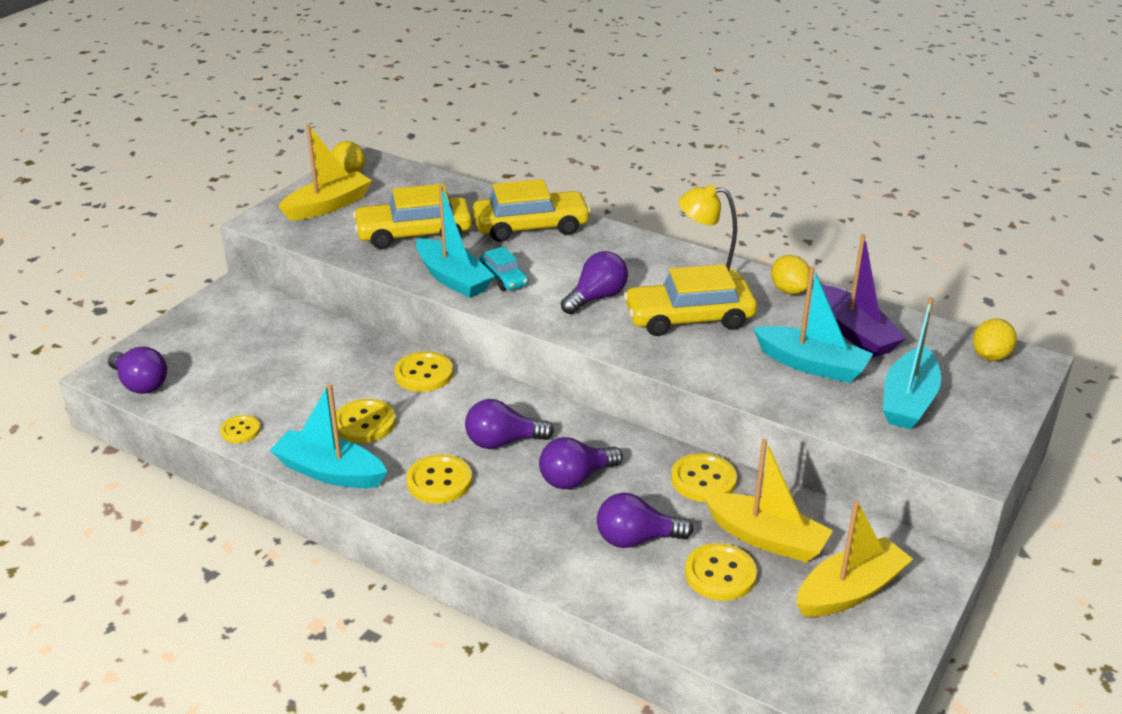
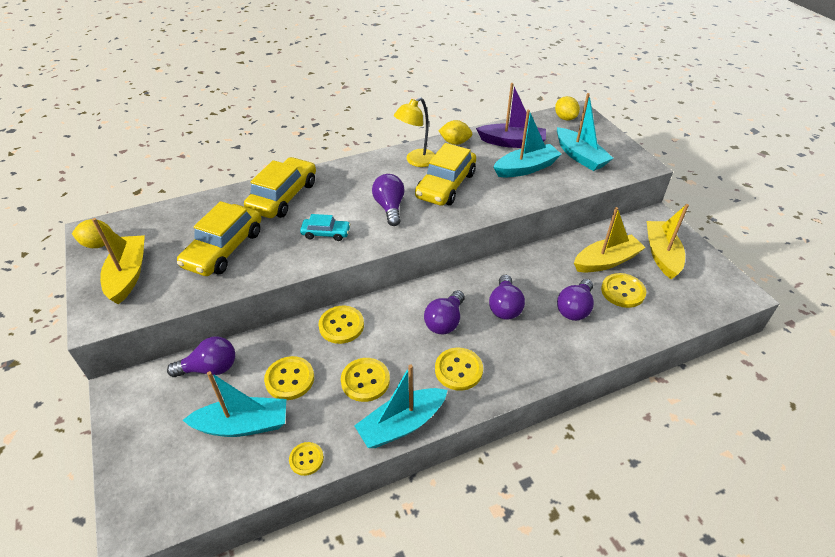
camera: 55 degrees left, 10 degrees up
purple light bulb [108,346,167,394] -> purple light bulb moved to [167,336,235,377]
turquoise boat [416,185,495,298] -> turquoise boat moved to [183,371,286,437]
yellow button [671,453,737,502] -> yellow button moved to [264,356,314,400]

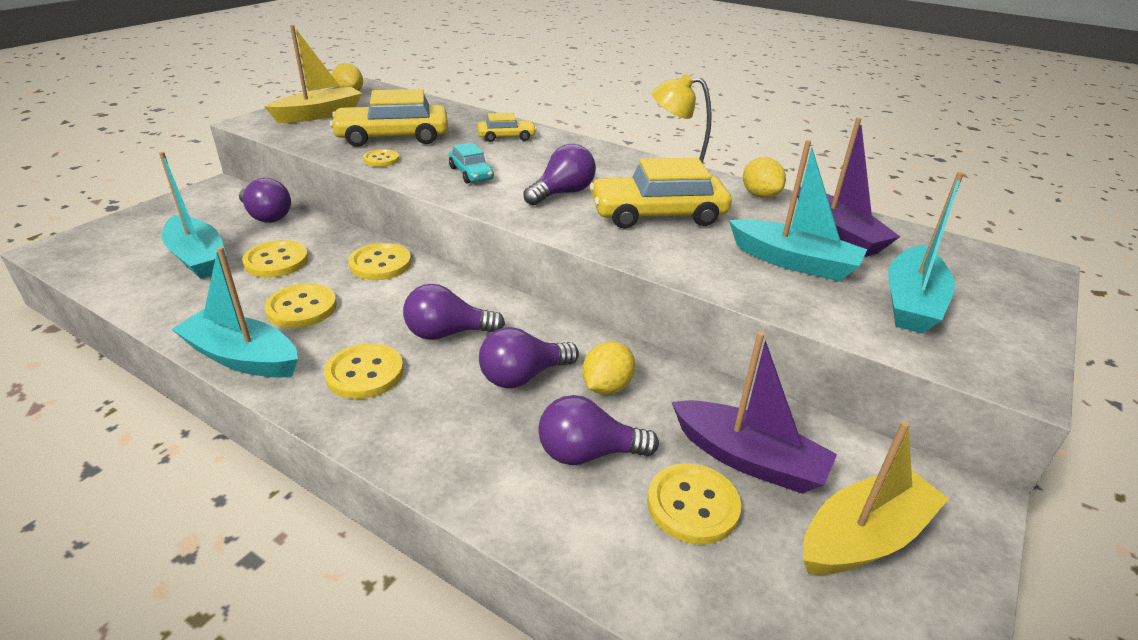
camera: 55 degrees right, 10 degrees down
yellow car [244,157,316,218] -> yellow car [477,113,537,142], size x0.53
yellow button [289,442,324,476] -> yellow button moved to [363,149,399,167]
yellow lemon [555,96,580,121] -> yellow lemon moved to [582,341,635,395]
yellow boat [574,207,646,272] -> purple boat [672,332,837,493]

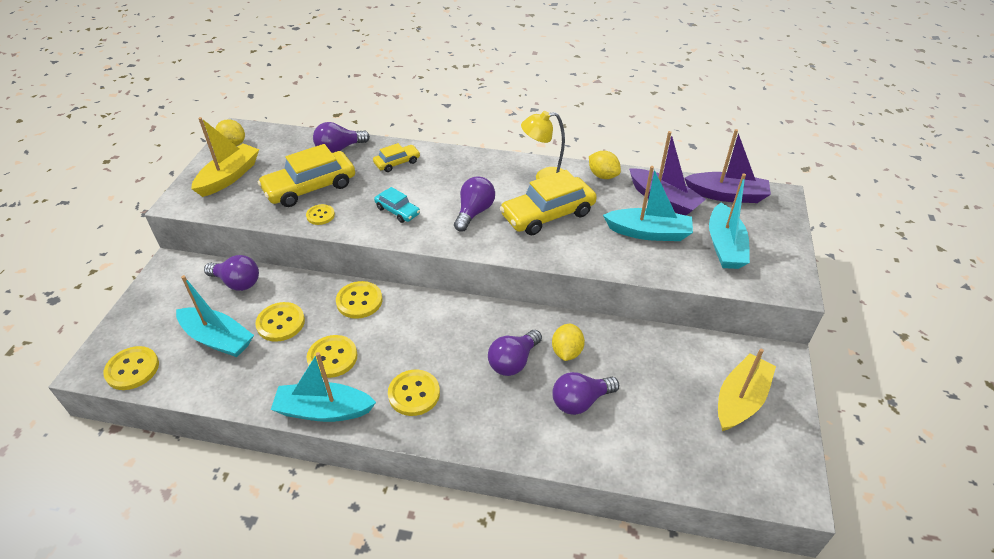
camera: 20 degrees left, 10 degrees up
purple light bulb [403,284,505,340] -> purple light bulb moved to [313,122,370,153]
yellow button [647,463,741,545] -> yellow button moved to [103,346,159,390]
purple boat [672,332,837,493] -> purple boat moved to [684,129,771,203]

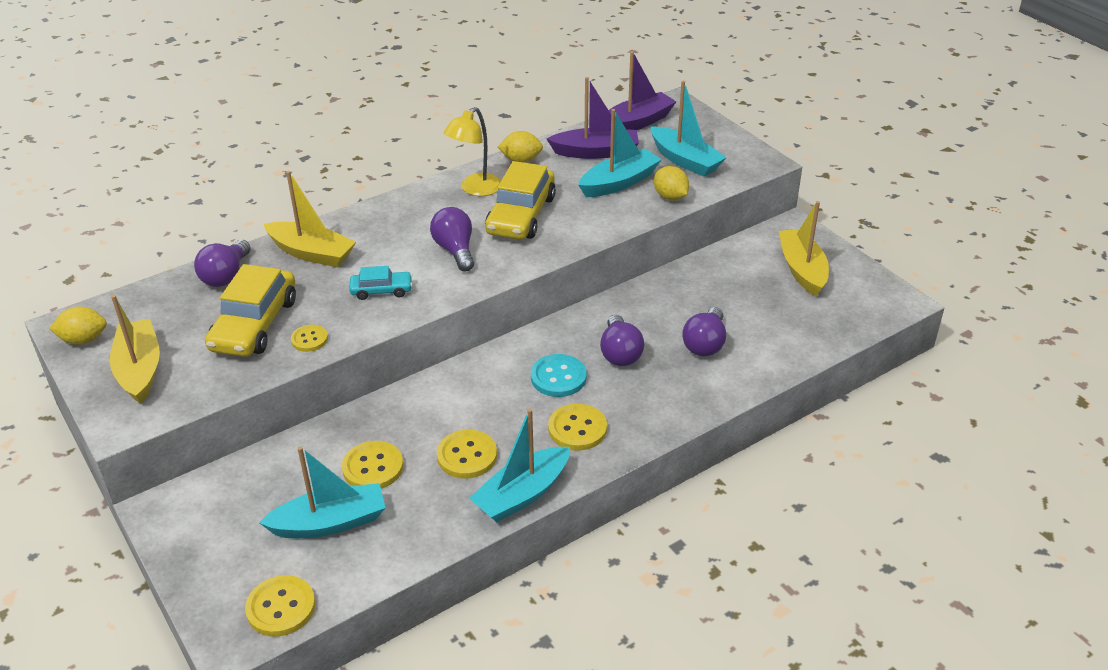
camera: 45 degrees left, 5 degrees down
purple light bulb [204,255,259,291] -> none
yellow button [336,281,382,319] -> none
yellow car [373,143,420,172] -> yellow boat [264,171,356,267]
yellow lemon [552,324,585,361] -> yellow lemon moved to [654,166,689,200]
none -> turquoise button [531,354,587,397]

